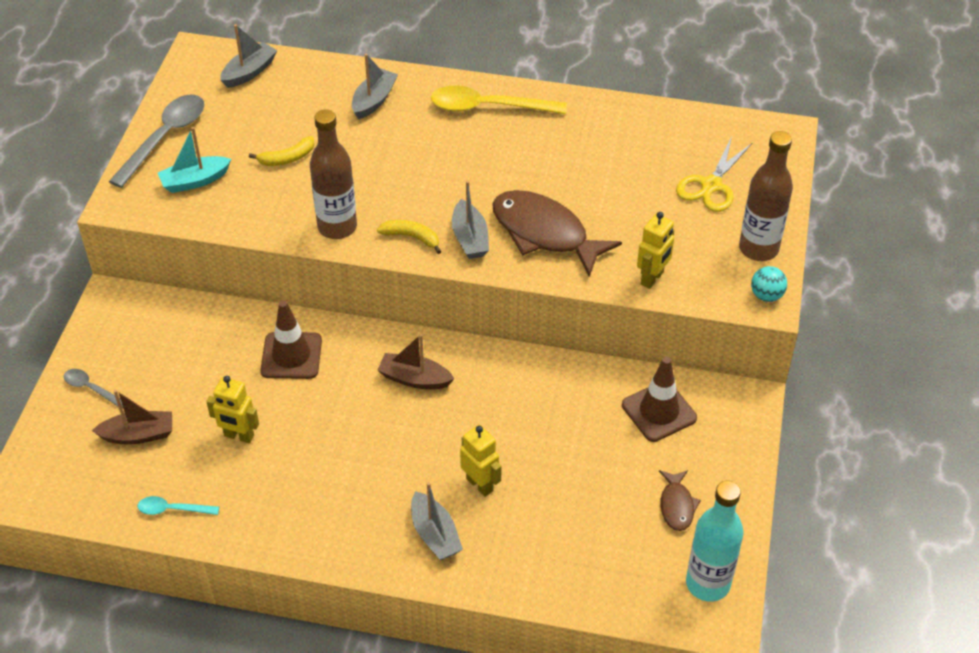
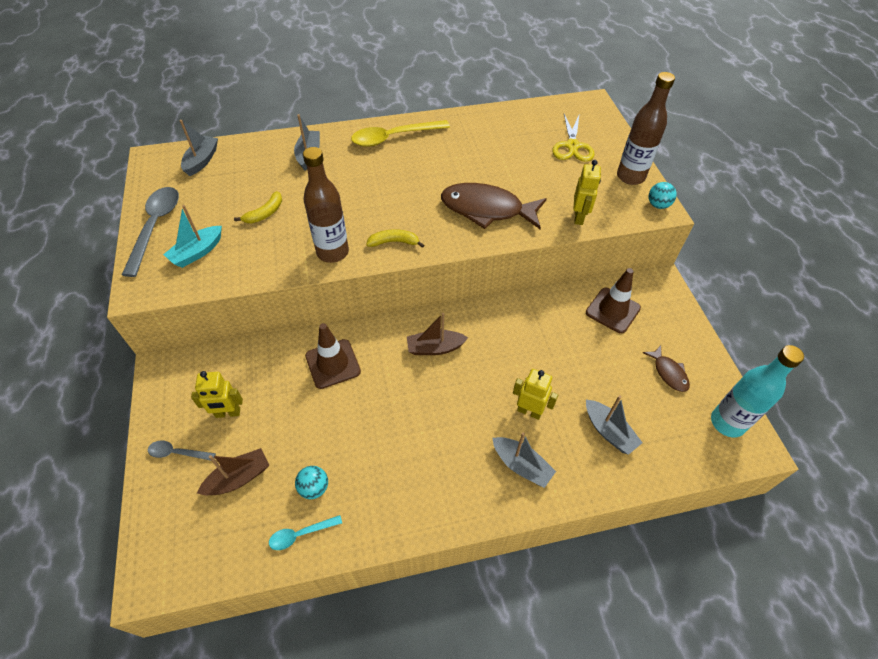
camera: 25 degrees left, 5 degrees up
yellow robot [206,376,259,443] -> yellow robot moved to [191,371,243,418]
grey boat [452,181,489,259] -> grey boat moved to [586,395,642,455]
none -> turquoise ball [295,466,328,499]

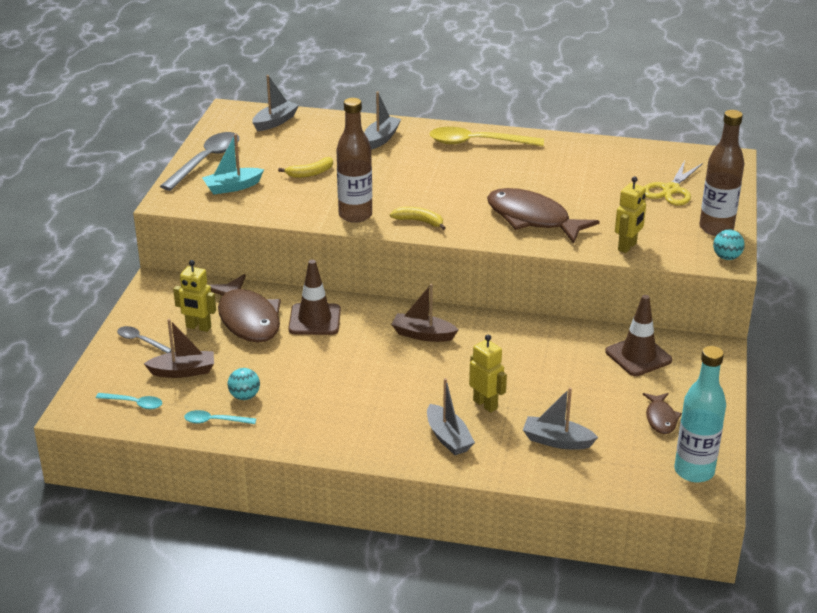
camera: 25 degrees right, 20 degrees down
grey boat [586,395,642,455] -> grey boat turned 120 degrees clockwise [523,387,598,449]
none -> turquoise spoon [96,393,162,409]
none -> brown fish [210,274,281,342]

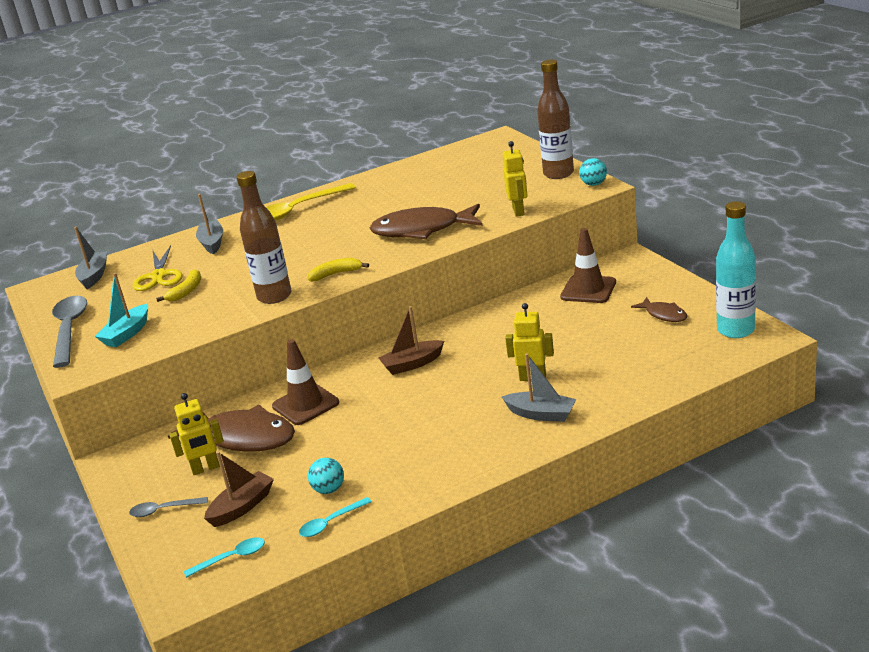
camera: 35 degrees left, 5 degrees down
grey boat [523,387,598,449] -> none
yellow scissors [644,160,703,206] -> yellow scissors moved to [133,245,183,291]

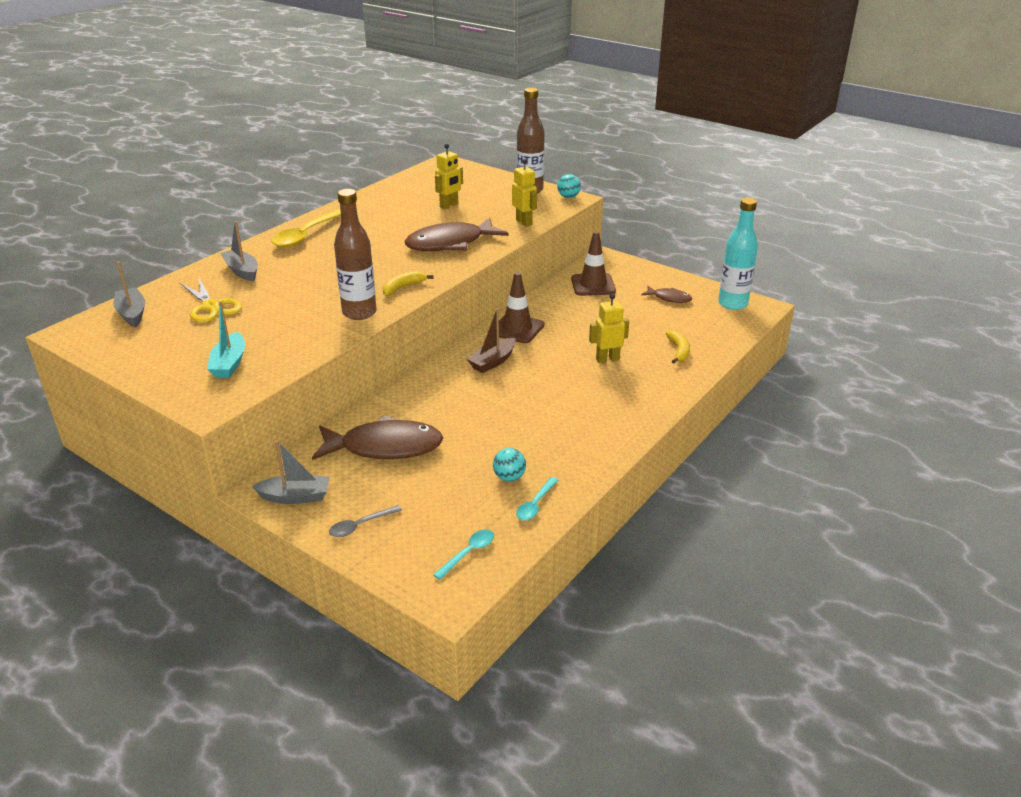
camera: 30 degrees left, 5 degrees up
grey spoon [52,296,87,368] -> none
yellow banana [156,269,201,302] -> yellow banana moved to [666,330,690,364]
yellow robot [169,393,224,475] -> yellow robot moved to [435,144,463,209]
brown boat [204,451,274,527] -> none
brown traffic cone [272,339,339,425] -> brown traffic cone moved to [499,272,545,343]
grey boat [502,353,576,422] -> grey boat moved to [252,440,330,504]

